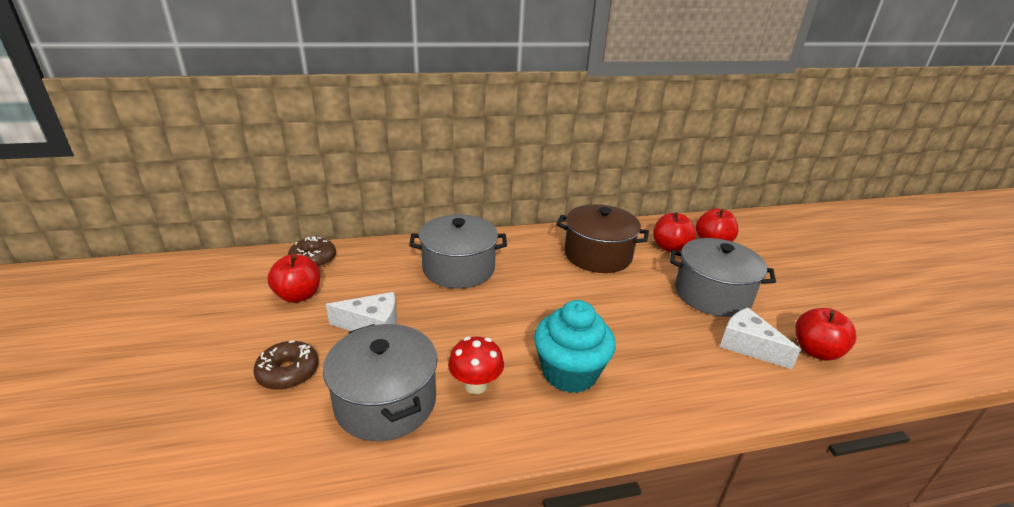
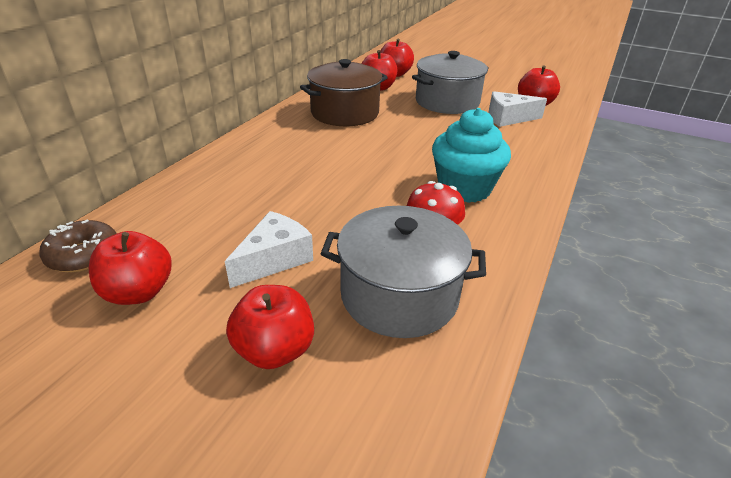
camera: 50 degrees left, 5 degrees up
brown donut [253,340,319,390] -> red apple [226,285,314,369]
grey pot [409,214,507,289] -> none

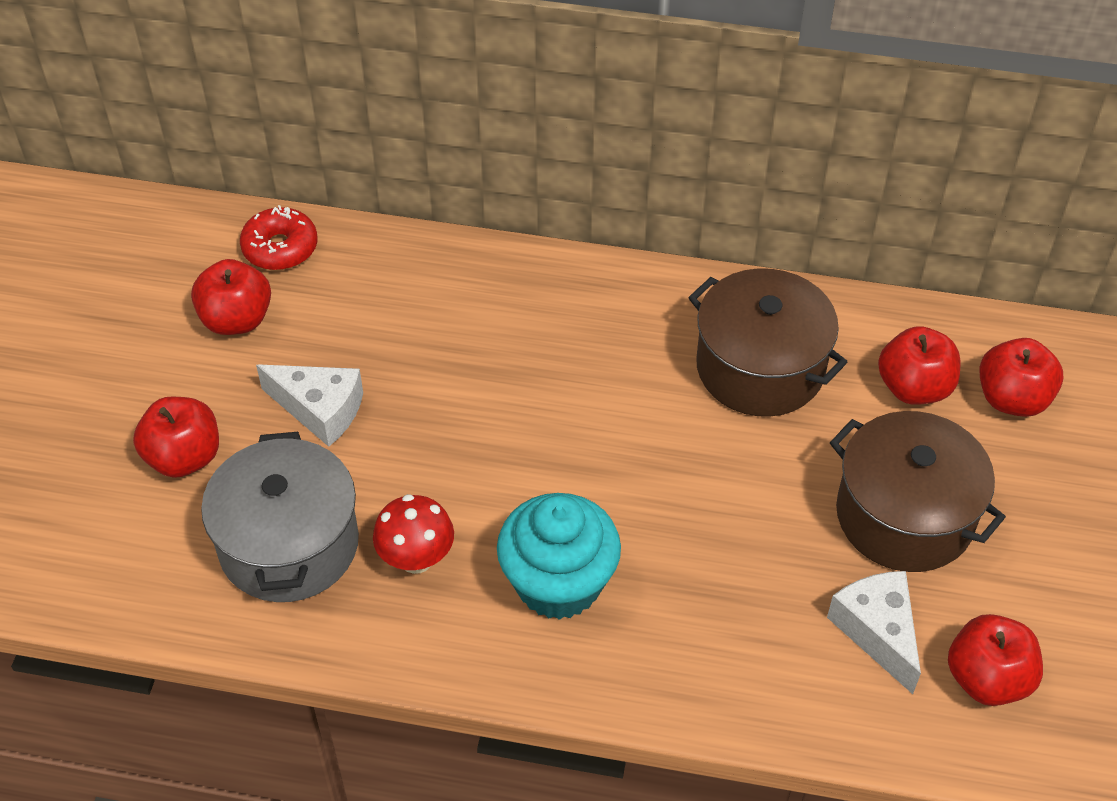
camera: 75 degrees right, 15 degrees up
brown donut [39,219,117,272] -> red donut [240,205,318,270]
grey pot [412,51,489,114] -> brown pot [830,411,1006,572]

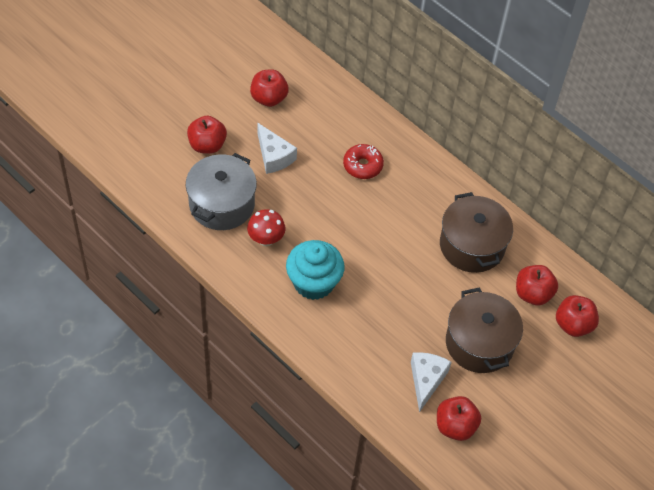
camera: 30 degrees right, 5 degrees up
red donut [240,205,318,270] -> red donut moved to [343,144,384,179]

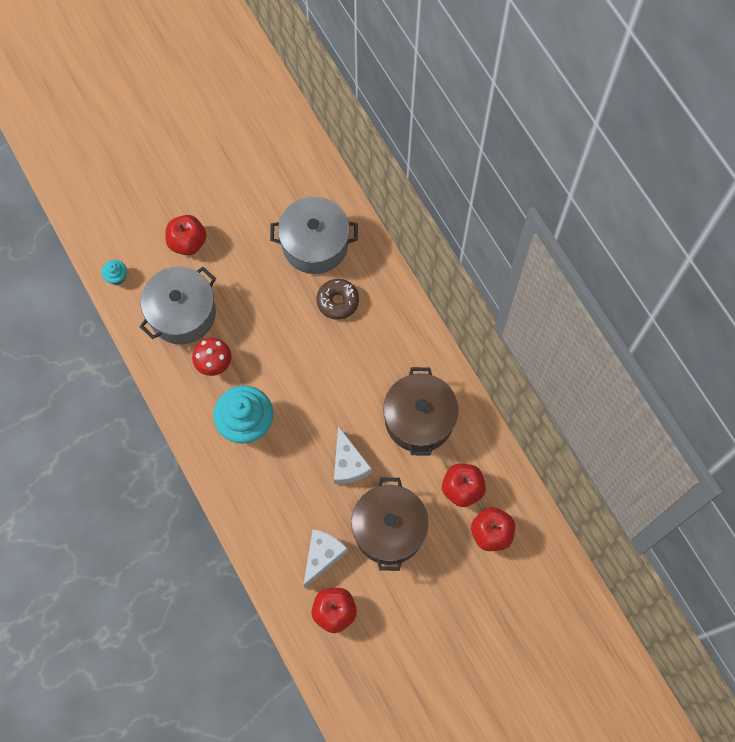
camera: 20 degrees right, 15 degrees up
red apple [250,69,289,107] -> none
white cheese [258,123,297,174] -> white cheese moved to [334,426,372,484]
red donut [343,144,384,179] -> brown donut [316,279,359,320]
none -> turquoise cupcake [101,260,127,285]
none -> grey pot [270,197,358,274]

